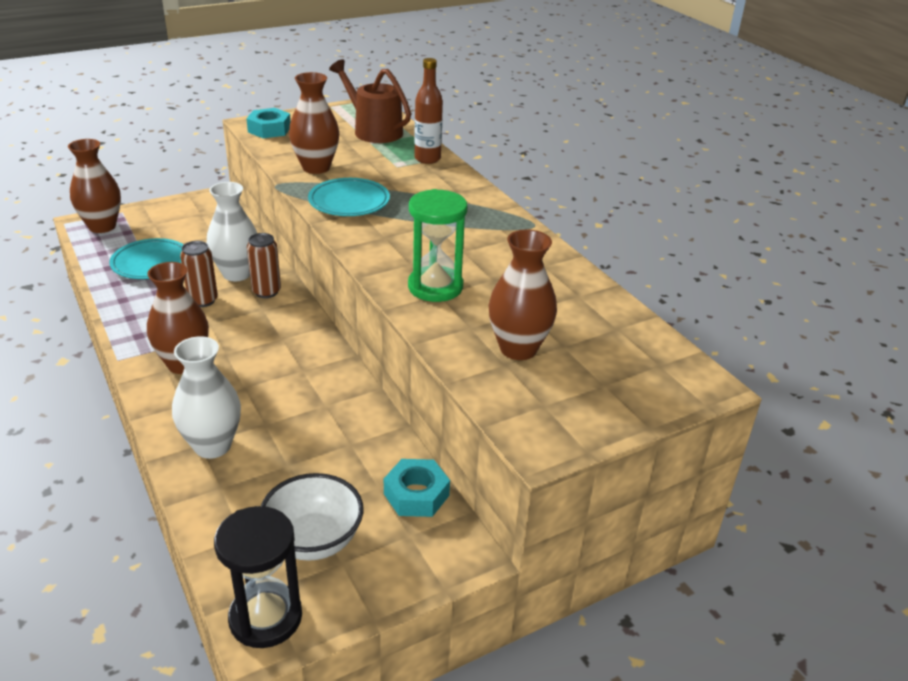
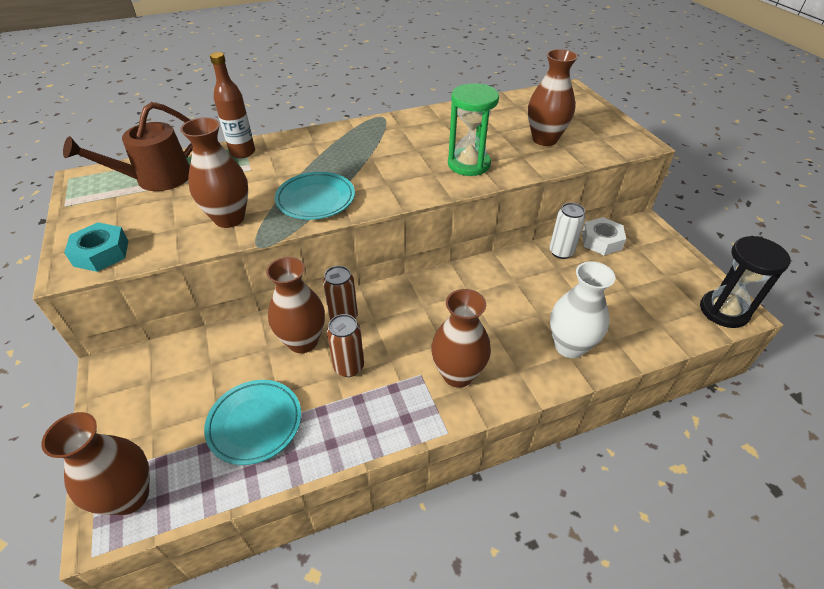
camera: 80 degrees left, 10 degrees up
white vase [207,182,257,281] -> brown vase [266,257,325,353]
white bowl [261,473,364,561] -> none
turquoise nut [384,459,450,517] -> white nut [582,217,626,255]
none -> white can [549,203,585,259]

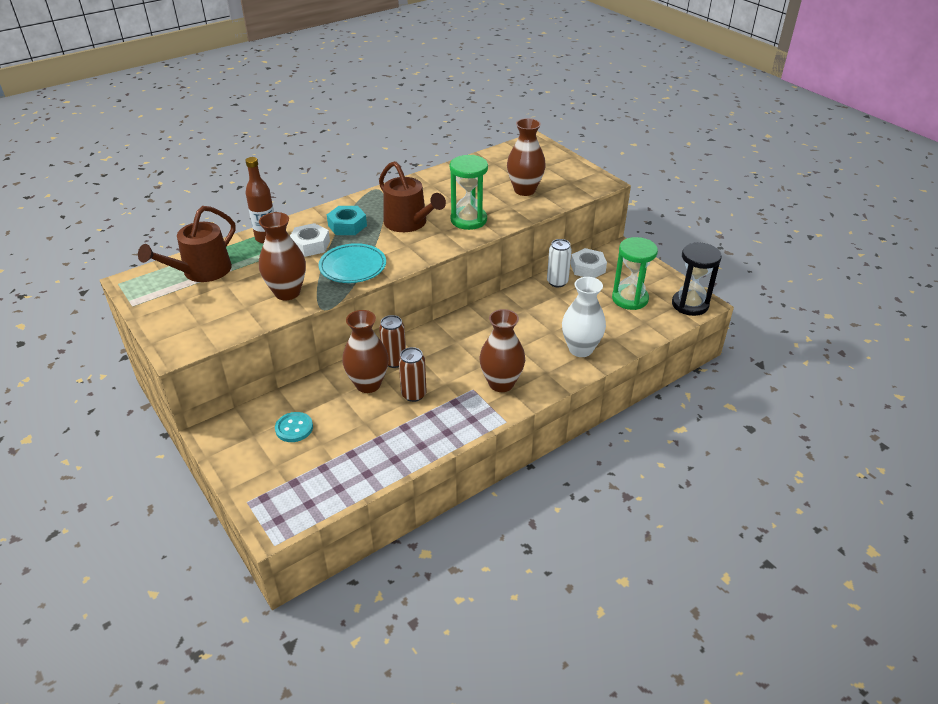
camera: 15 degrees left, 5 degrees down
brown vase [41,412,150,515] -> none
turquoise nut [64,222,128,272] -> turquoise nut moved to [327,206,367,235]
turquoise plate [204,380,301,465] -> none
none -> turquoise button [275,412,313,442]
none -> white nut [290,223,330,257]
none -> brown watering can [379,161,446,232]
none -> green hourglass [612,237,658,310]

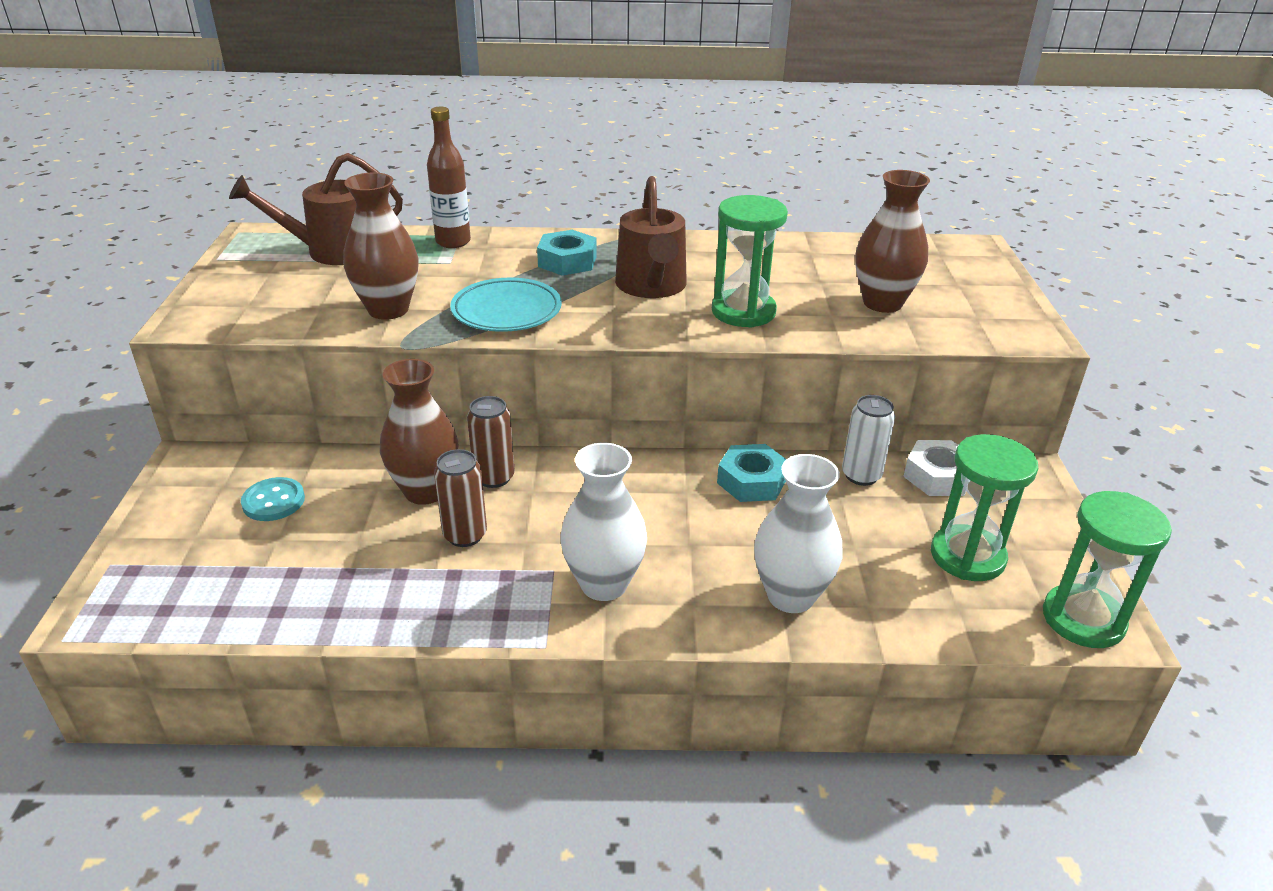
camera: 35 degrees right, 5 degrees down
white nut [290,223,330,257] -> none
brown vase [480,309,525,392] -> white vase [560,443,647,601]
black hourglass [672,242,722,316] -> green hourglass [1043,491,1172,648]
none -> turquoise nut [717,444,786,502]

